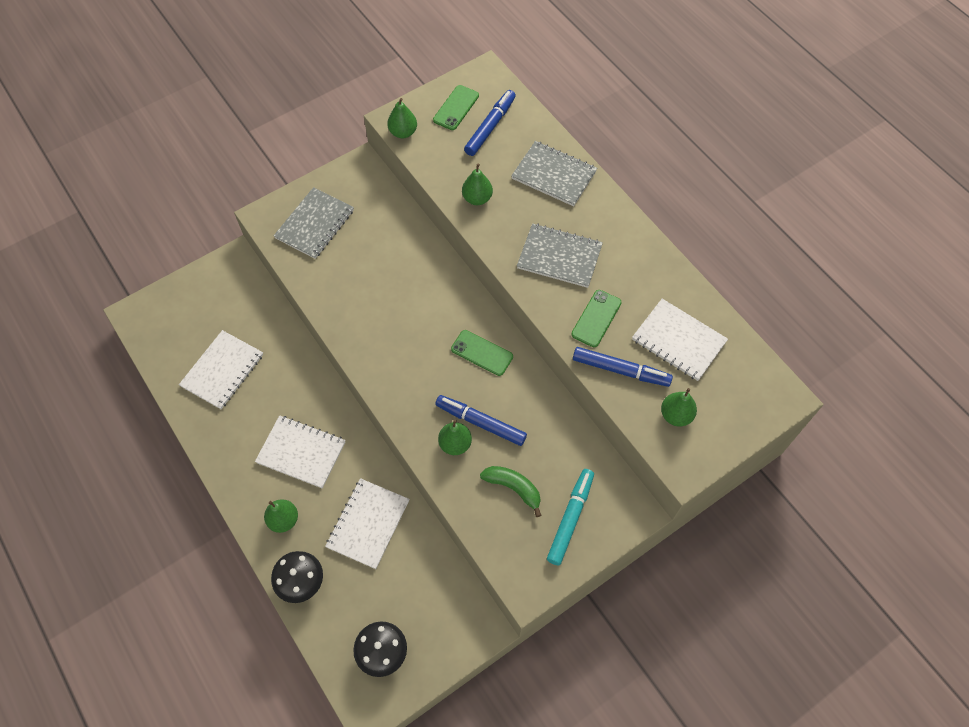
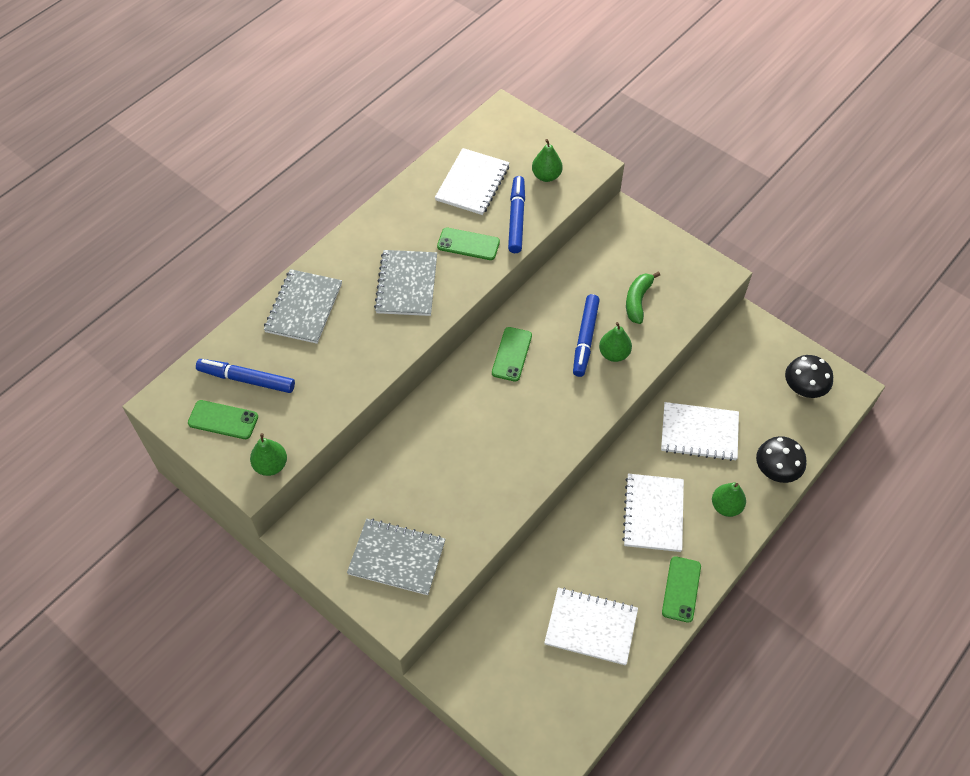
camera: 105 degrees left, 5 degrees down
green pear [462,164,493,205] -> none
turquoise marker [547,469,594,565] -> none
none -> green phone [662,556,701,623]

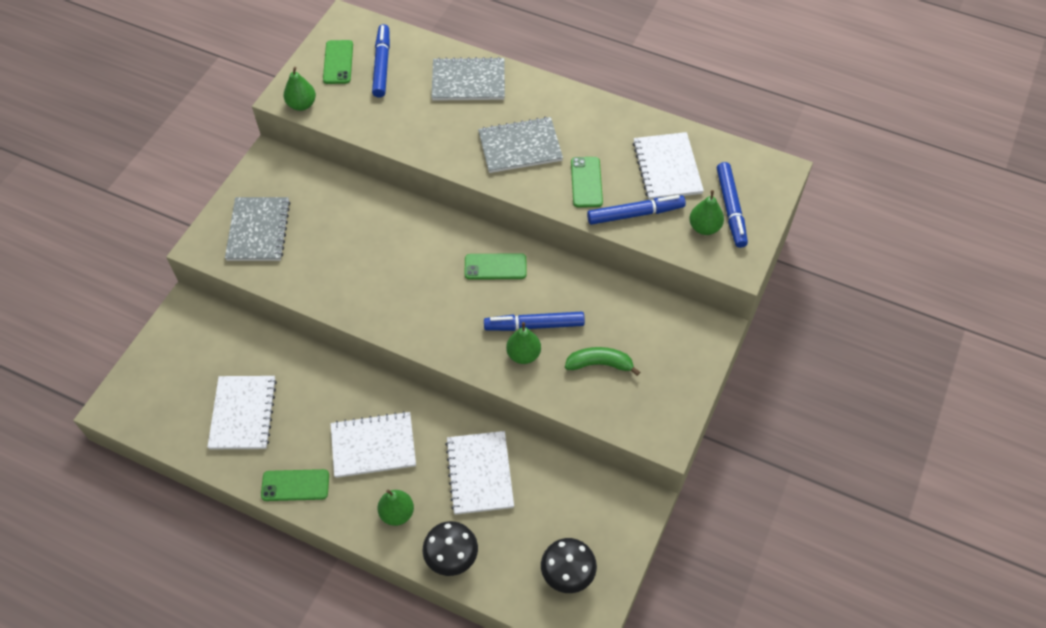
camera: 75 degrees right, 0 degrees up
white notebook [435,148,510,215] -> white notebook turned 75 degrees clockwise [633,132,704,200]
none -> blue marker [717,162,748,248]

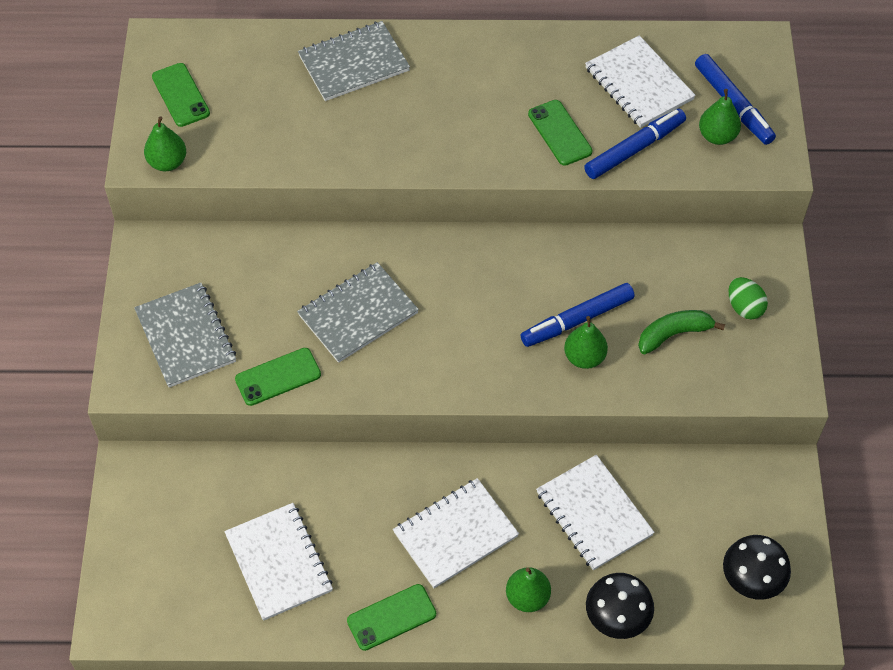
camera: 25 degrees left, 0 degrees up
blue marker [372,24,390,98] -> none
green phone [465,253,527,280] -> green phone moved to [235,348,321,406]
grey notebook [478,117,563,173] -> grey notebook moved to [297,262,419,363]
none -> green egg [728,277,768,319]

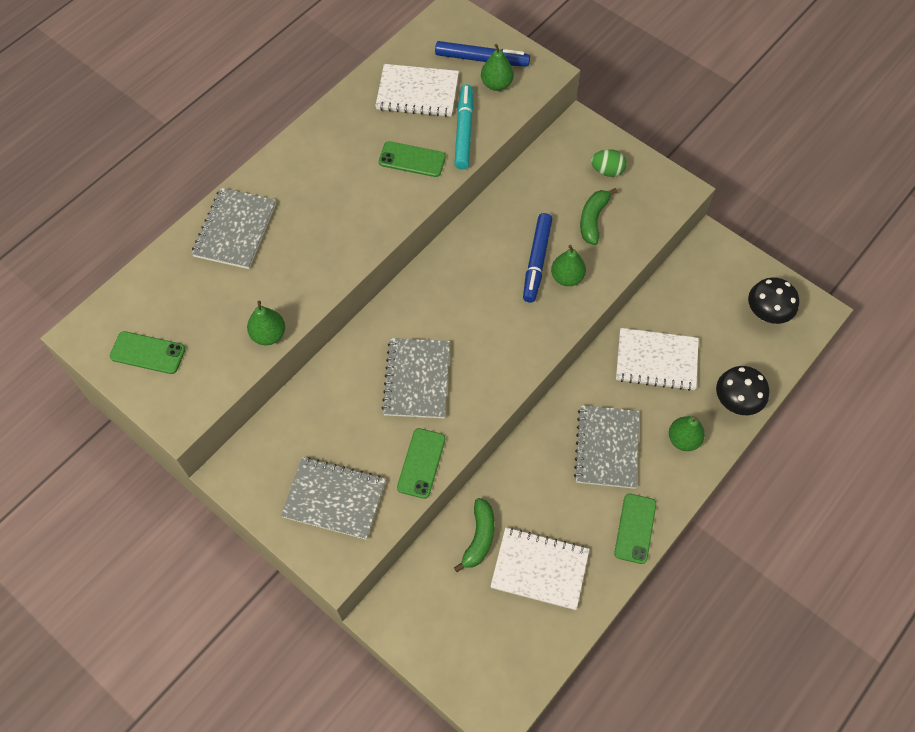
camera: 50 degrees left, 5 degrees up
green pear [144,116,186,171] -> green pear moved to [247,301,285,345]
white notebook [393,478,519,588] -> grey notebook [574,405,639,489]
blue marker [584,109,686,179] -> turquoise marker [454,84,473,169]
none -> green banana [454,498,495,572]

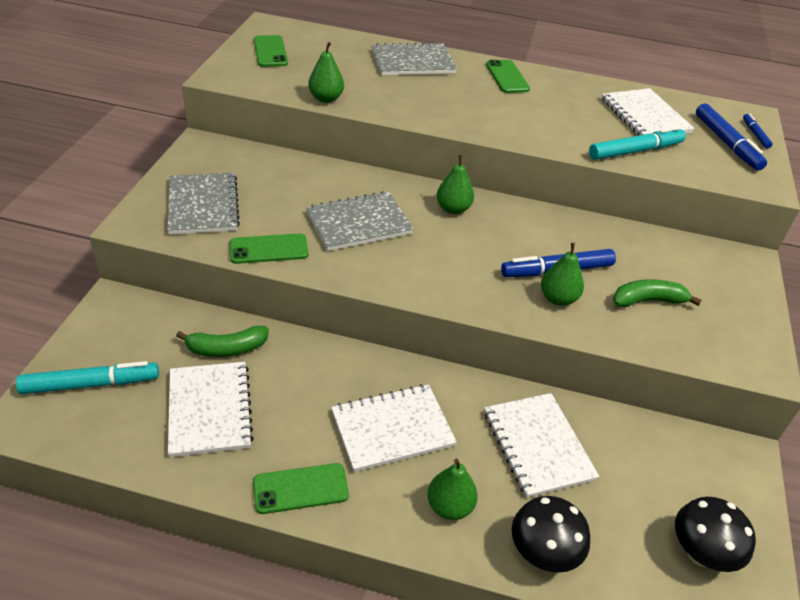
camera: 60 degrees right, 20 degrees down
green phone [379,141,446,177] -> green phone moved to [486,60,530,93]
green pear [481,44,514,91] -> green pear moved to [437,155,474,214]
grey notebook [574,405,639,489] -> white notebook [331,384,457,472]
green egg [591,149,627,177] -> none
none -> turquoise marker [16,361,159,394]
none -> blue marker [743,113,773,149]

